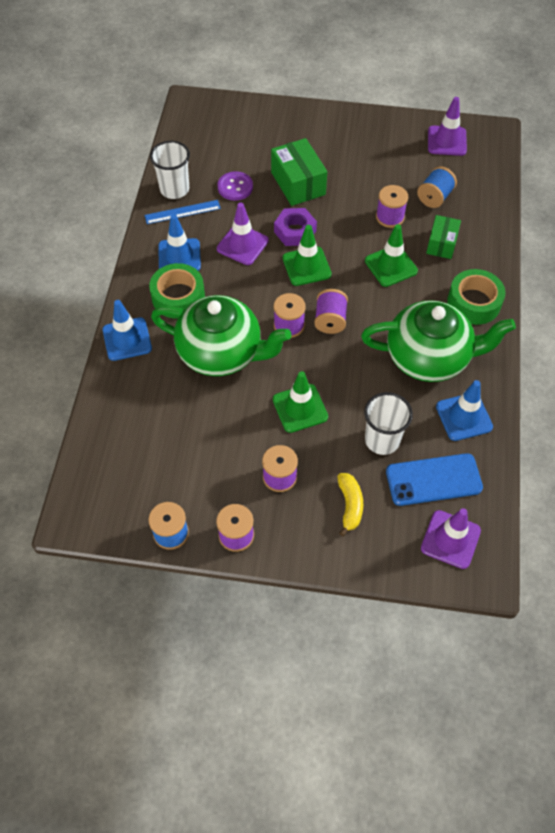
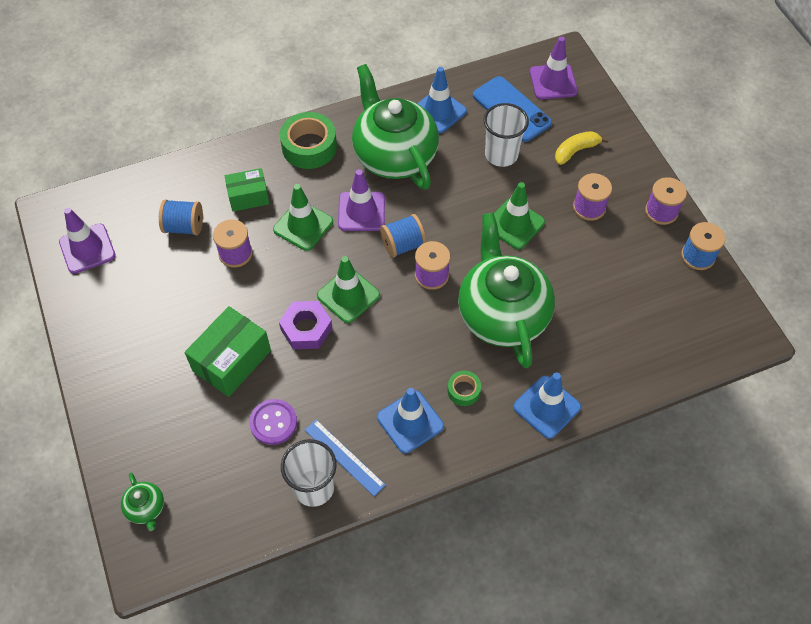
camera: 120 degrees left, 0 degrees up
green tape [149,263,205,319] -> green tape [447,371,481,406], size x0.52
purple traffic cone [217,203,269,265] -> purple traffic cone moved to [338,169,385,231]
purple spool [314,289,348,334] -> blue spool [380,214,426,258]
none -> green teapot [121,473,164,531]

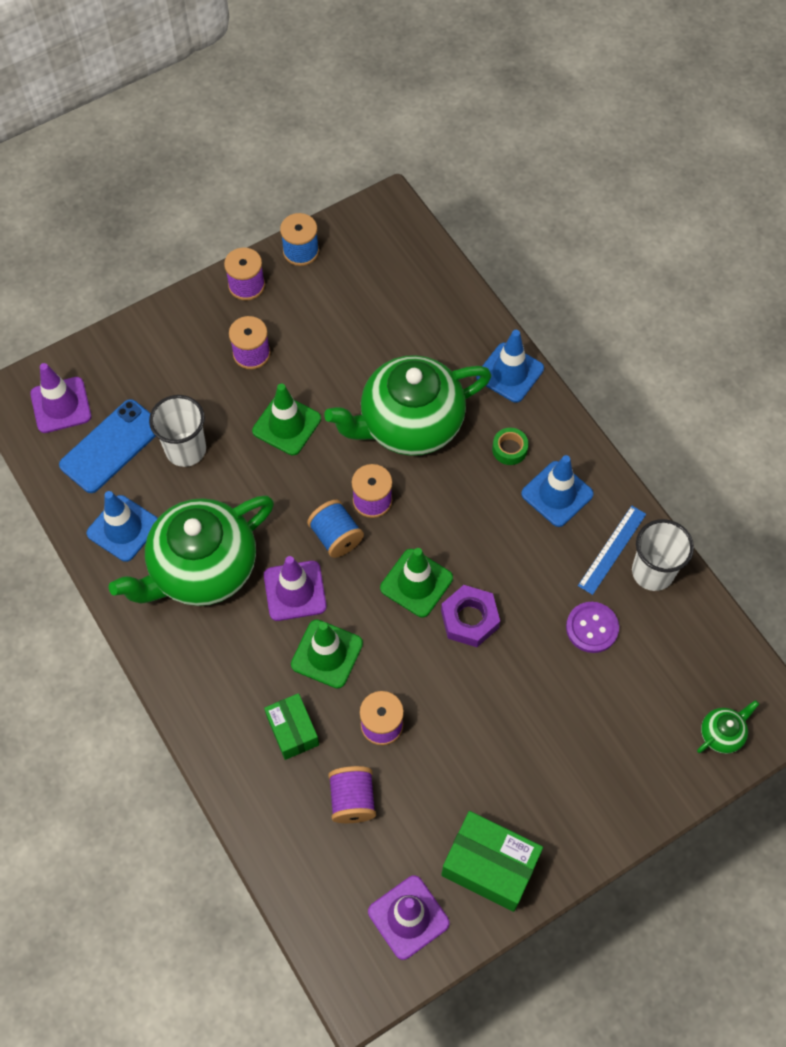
camera: 100 degrees left, 5 degrees up
blue spool [159,199,203,235] -> purple spool [328,766,376,823]
green box [185,306,271,397] -> green box moved to [441,811,543,912]
green tape [280,112,337,169] -> none
yellow banana [555,131,609,165] -> none

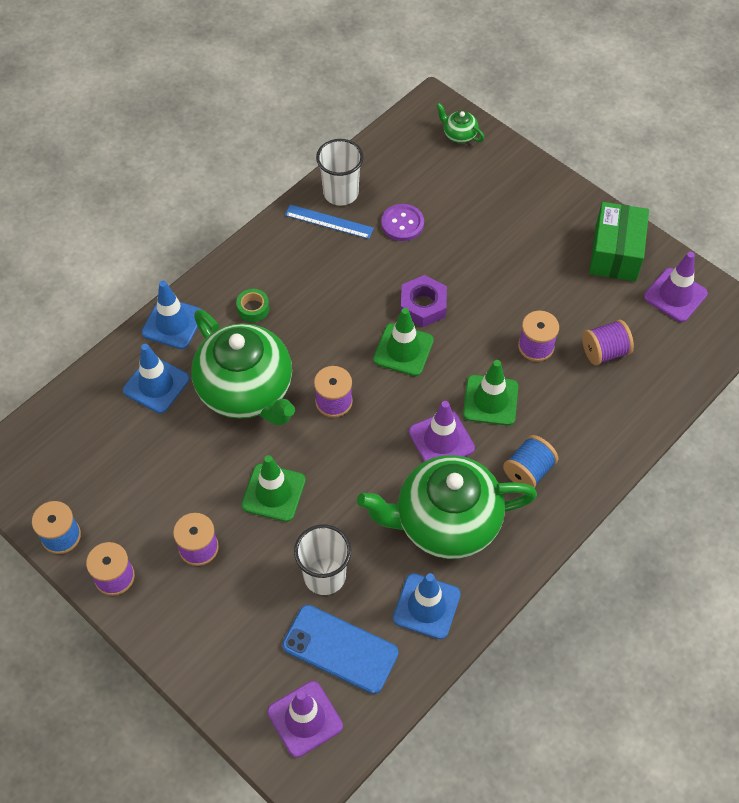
camera: 105 degrees left, 5 degrees down
green teapot [108,495,274,606] -> green teapot turned 135 degrees clockwise [357,455,537,559]
green box [264,693,319,760] -> none
blue spool [307,500,364,558] -> blue spool moved to [503,435,558,488]
blue traffic cone [521,455,594,527] -> blue traffic cone moved to [123,344,189,413]

